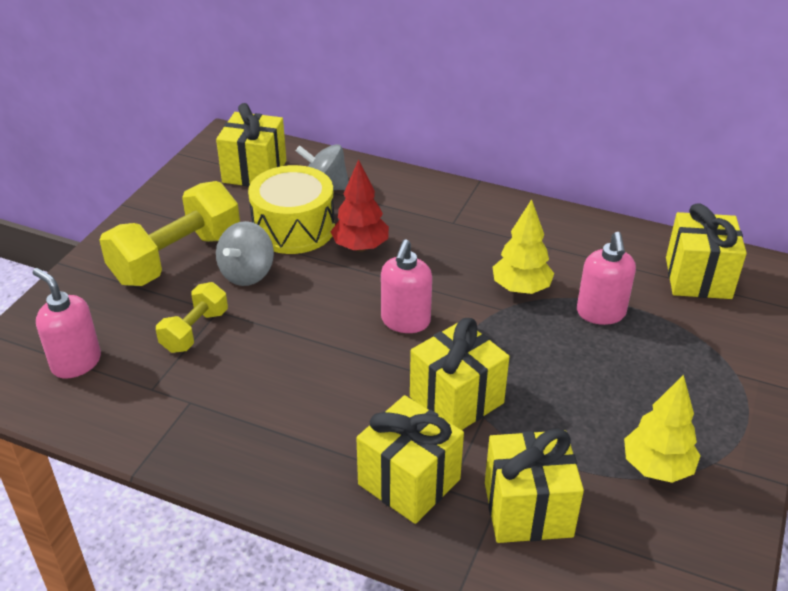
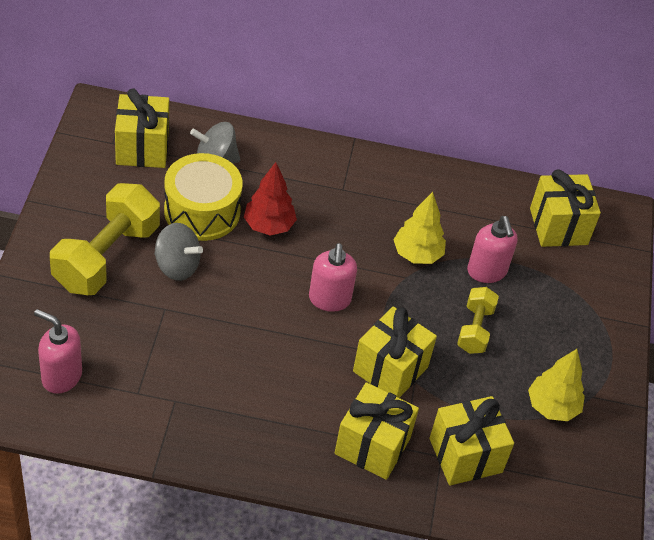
camera: 20 degrees left, 10 degrees up
yellow dumbbell [156,282,228,353] -> yellow dumbbell moved to [457,287,499,354]
grey spinning top [216,221,274,286] -> grey spinning top turned 75 degrees counterclockwise [154,223,203,281]

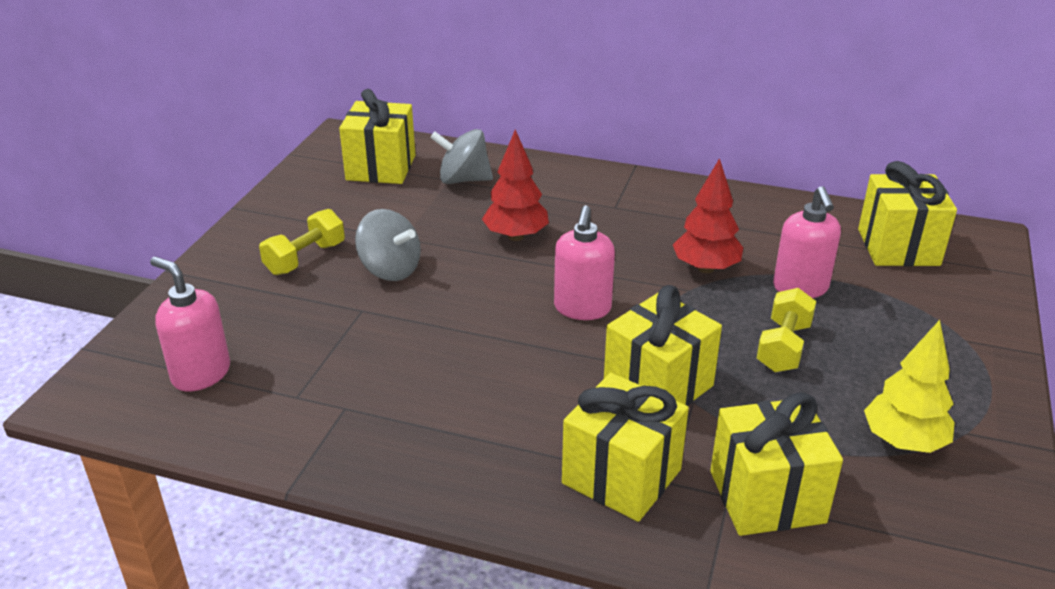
camera: 15 degrees right, 15 degrees down
yellow dumbbell [50,183,160,295] -> yellow dumbbell [259,209,345,275], size x0.54
yellow drum [164,153,242,241] -> none
yellow tree [393,192,446,264] -> red tree [673,158,743,273]

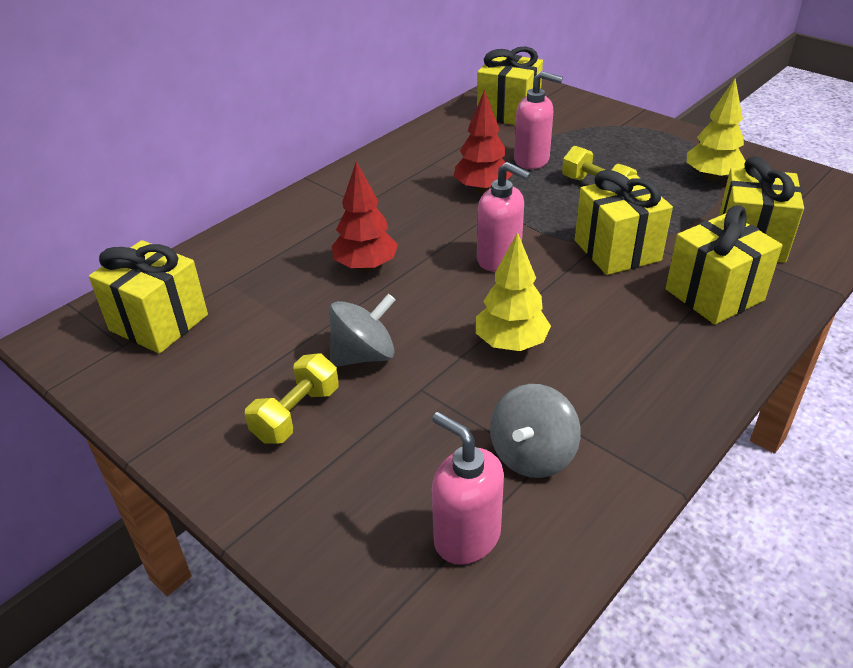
camera: 65 degrees left, 5 degrees up
pink soap dispenser [150,257,230,392] -> pink soap dispenser turned 75 degrees clockwise [432,412,504,565]
yellow dumbbell [259,209,345,275] -> yellow dumbbell turned 60 degrees clockwise [245,353,339,444]
grey spinning top [430,129,493,184] -> grey spinning top moved to [490,384,581,478]
none -> yellow tree [476,232,551,351]

